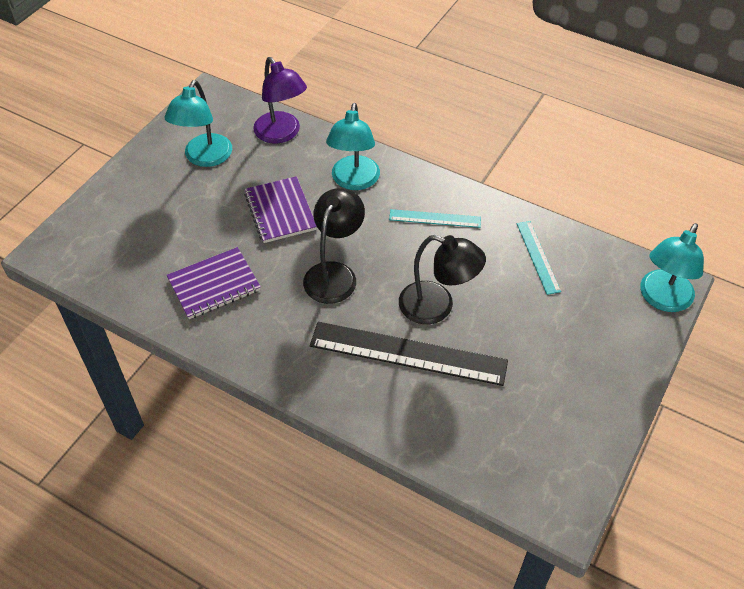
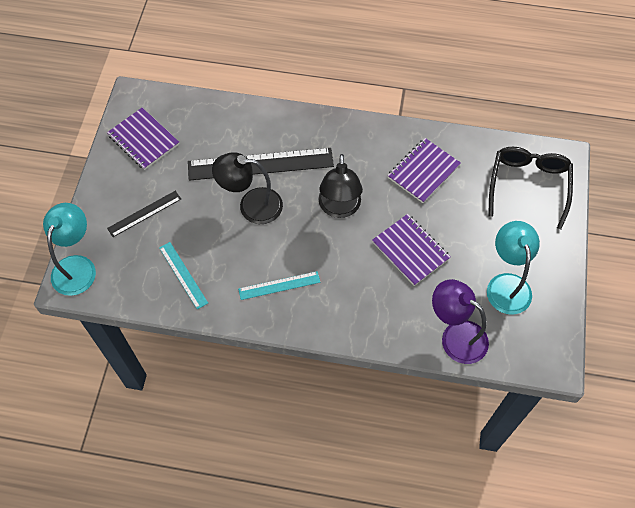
camera: 160 degrees right, 10 degrees up
turquoise lamp [326,103,380,190] -> none
none -> purple notebook [107,108,179,170]
none -> black ruler [107,191,181,237]
none -> black glasses [488,147,573,230]

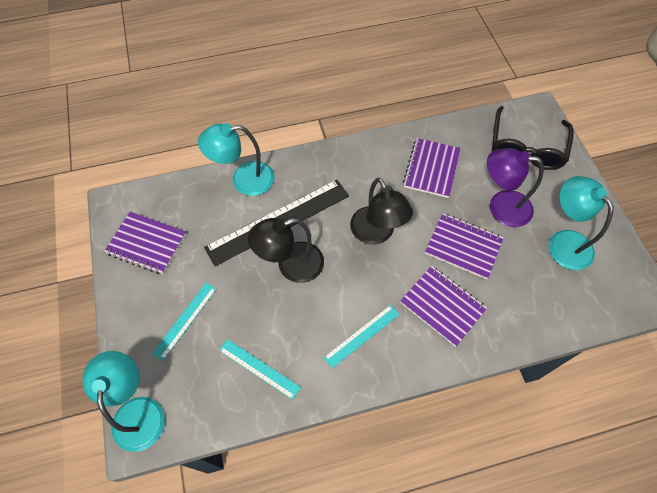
camera: 25 degrees left, 0 degrees up
black ruler [107,191,181,237] -> turquoise ruler [152,283,216,361]
purple lamp [432,279,489,364] -> purple lamp moved to [487,148,544,227]
black glasses [488,147,573,230] -> black glasses turned 150 degrees counterclockwise [492,106,574,170]
none -> turquoise lamp [198,123,275,196]
none -> purple notebook [400,266,487,347]

